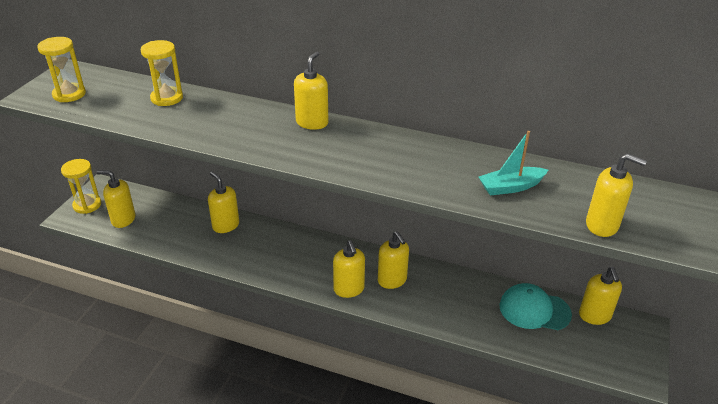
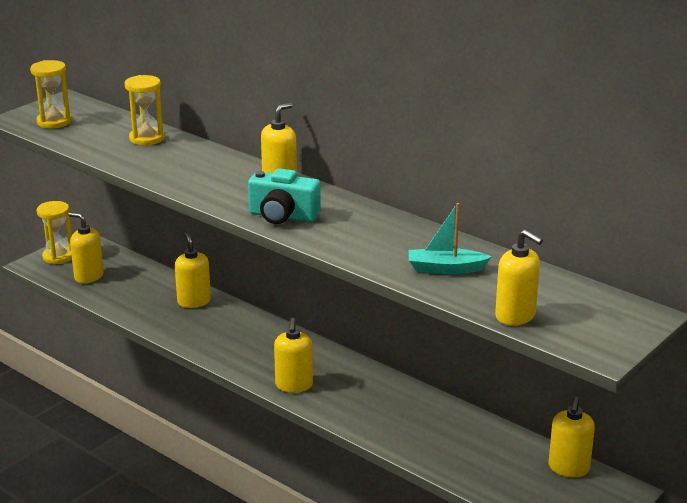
camera: 20 degrees right, 10 degrees down
yellow soap dispenser [378,231,409,289] -> none
turquoise cap [499,283,572,330] -> none
none -> turquoise camera [248,168,321,224]

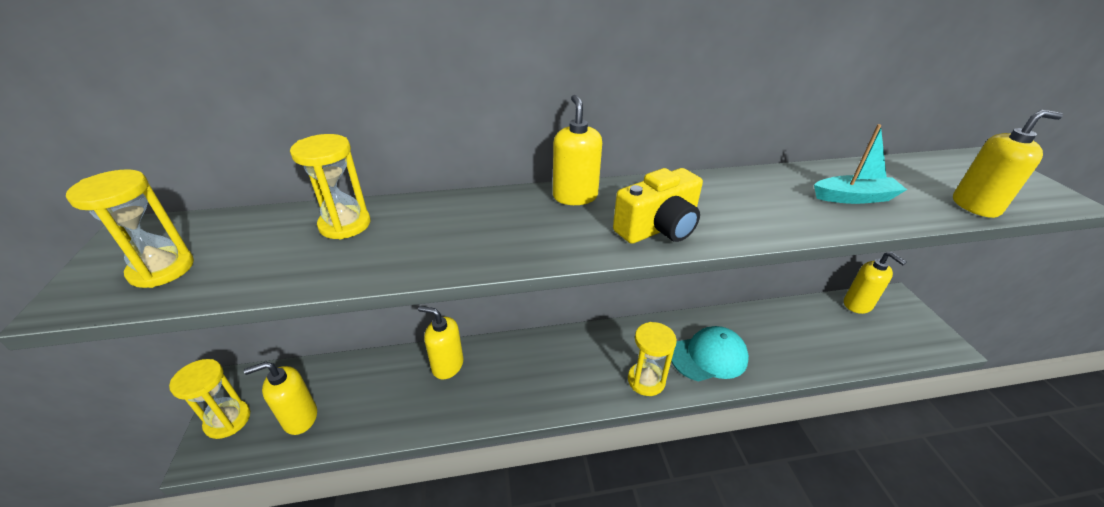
camera: 50 degrees left, 10 degrees up
turquoise camera [248,168,321,224] -> yellow camera [613,168,703,244]
yellow soap dispenser [274,318,313,393] -> yellow hourglass [628,322,677,396]
turquoise boat [409,203,492,274] -> turquoise boat turned 135 degrees counterclockwise [814,124,907,204]
none -> turquoise cap [671,326,749,381]

